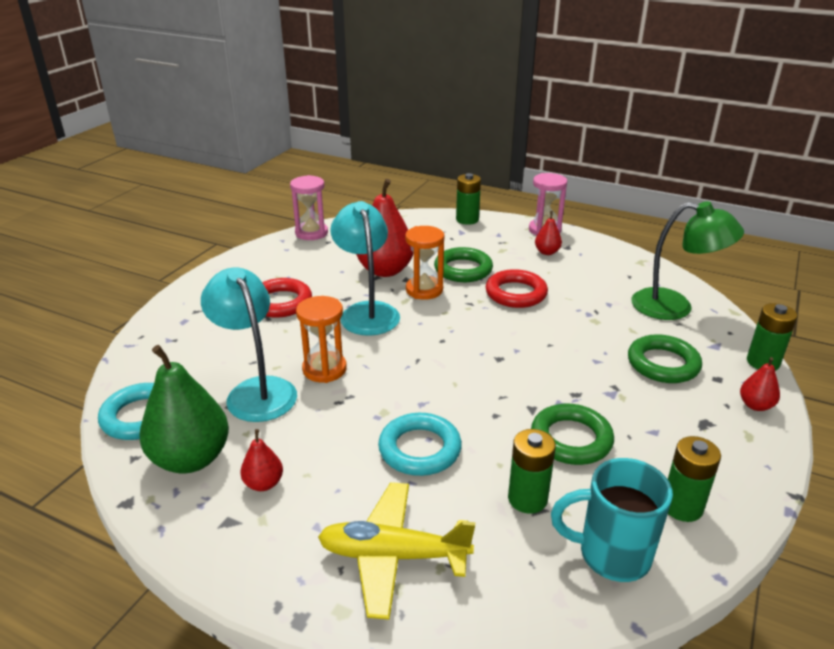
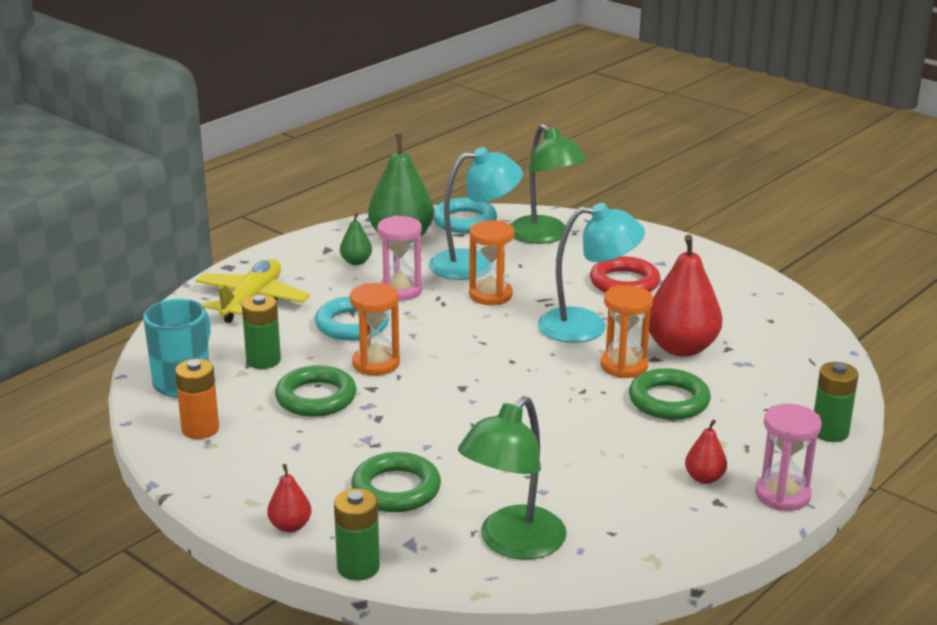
camera: 105 degrees right, 5 degrees down
red pear [240,429,283,491] -> green pear [340,213,372,265]
pink hourglass [290,175,328,240] -> pink hourglass moved to [377,216,422,300]
red ring [486,269,548,308] -> none
green battery [668,436,721,522] -> orange battery [175,359,219,439]
none -> orange hourglass [350,283,400,376]
none -> green lamp [510,124,587,244]

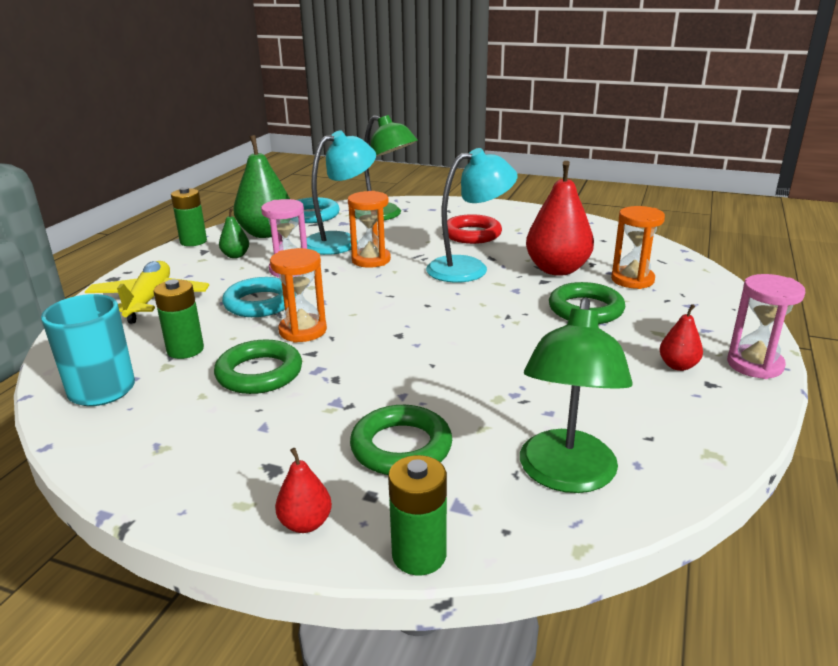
camera: 20 degrees left, 0 degrees up
orange battery [175,359,219,439] -> none
orange hourglass [601,285,653,378] -> orange hourglass moved to [611,206,665,289]
green battery [814,362,859,442] -> green battery moved to [171,187,207,246]

